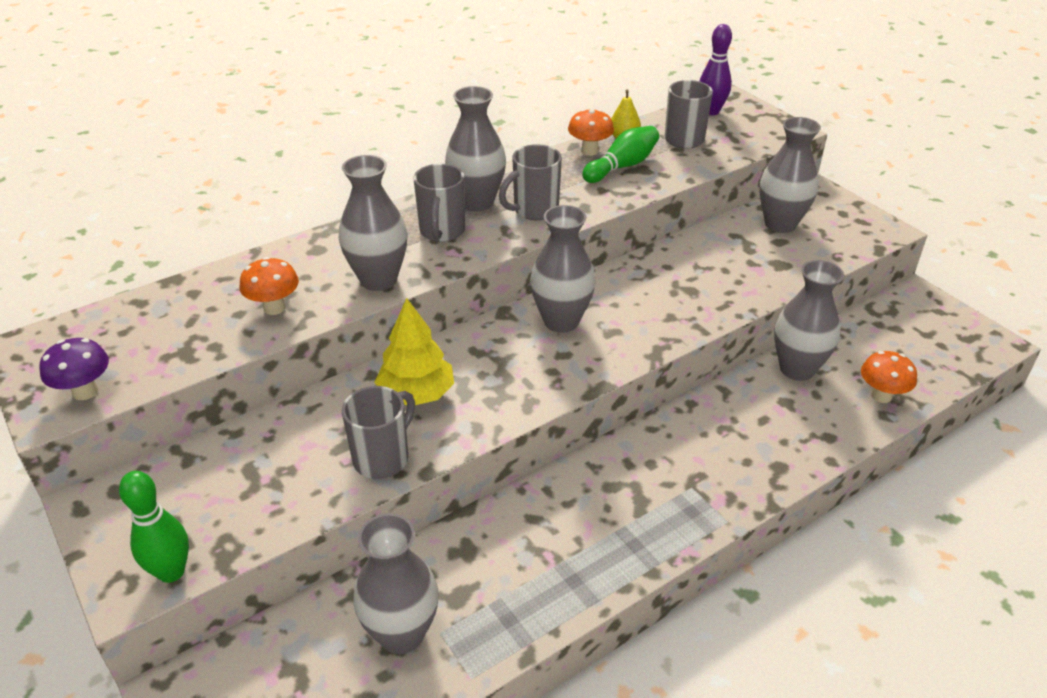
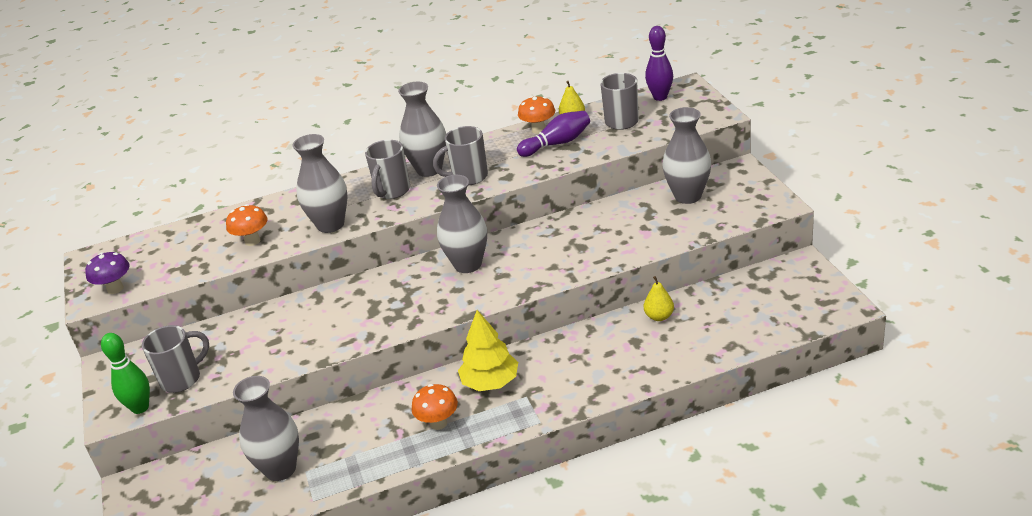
camera: 20 degrees right, 5 degrees down
grey mug [342,386,415,479] -> grey mug moved to [142,325,209,393]
yellow tree [375,298,454,405] -> yellow tree moved to [458,310,518,391]
green bowling pin [582,126,659,183] -> purple bowling pin [517,111,590,157]
grey vase [774,260,844,381] -> yellow pear [644,276,674,321]
orange mushroom [861,351,917,403] -> orange mushroom moved to [412,384,458,430]

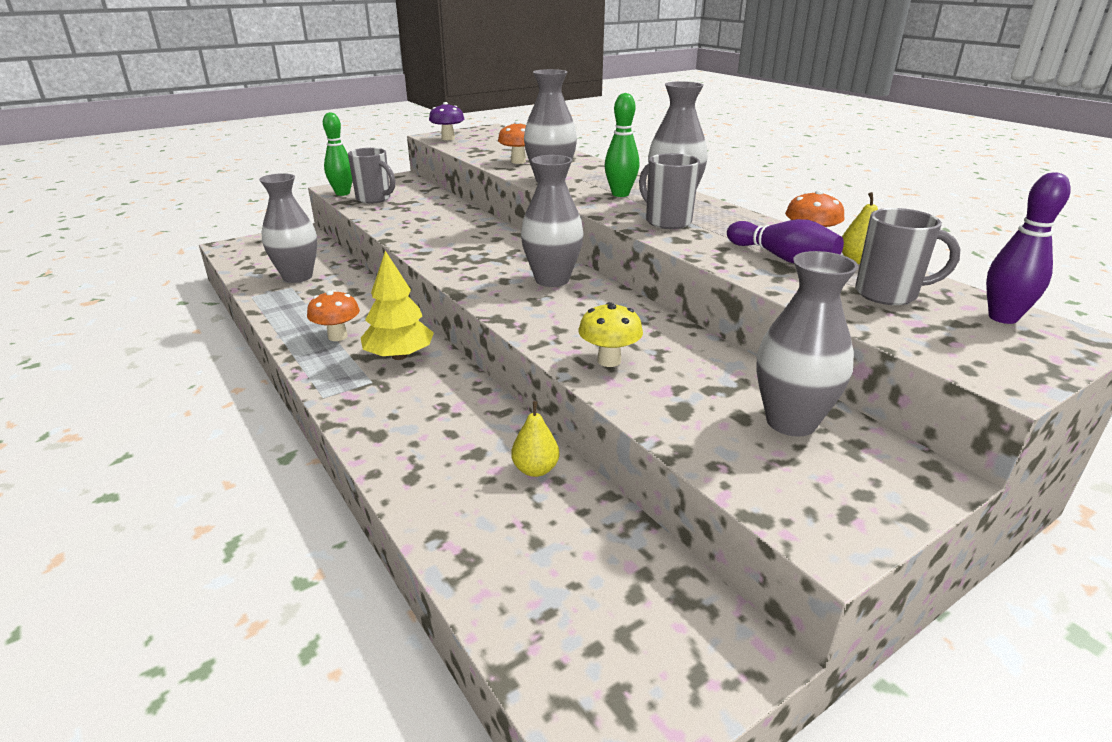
camera: 70 degrees right, 5 degrees down
grey mug [365,140,410,199] -> green bowling pin [604,93,639,197]
none -> yellow mushroom [578,302,643,367]

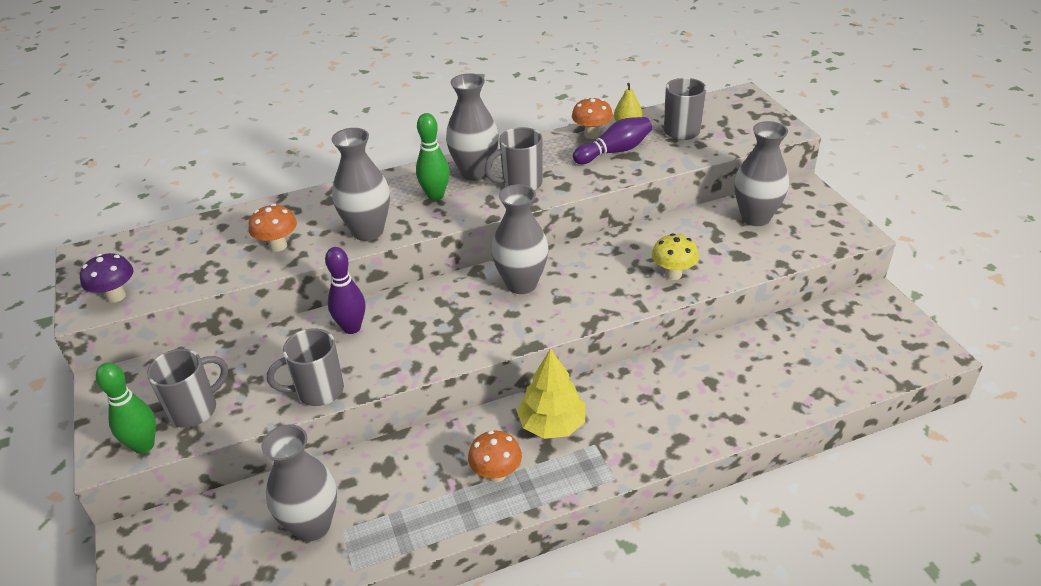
camera: 75 degrees left, 10 degrees up
yellow pear [511,401,559,477] -> none
purple bowling pin [986,172,1071,324] -> purple bowling pin moved to [325,247,365,334]
none -> grey mug [267,328,344,406]

